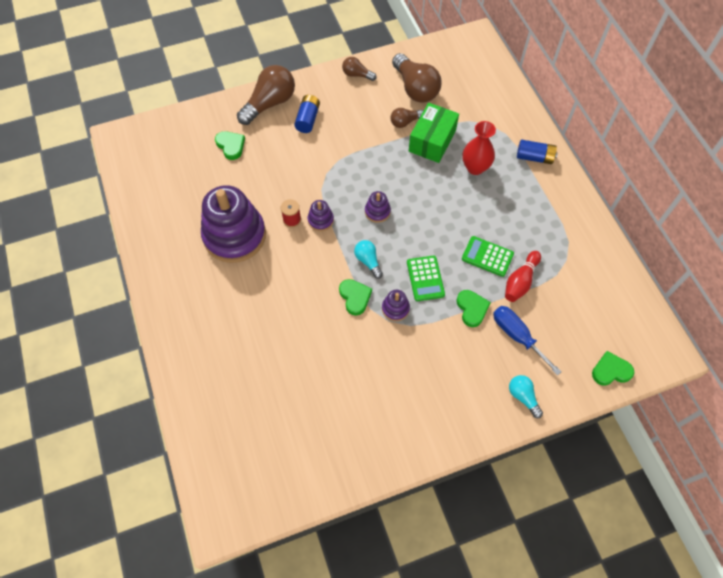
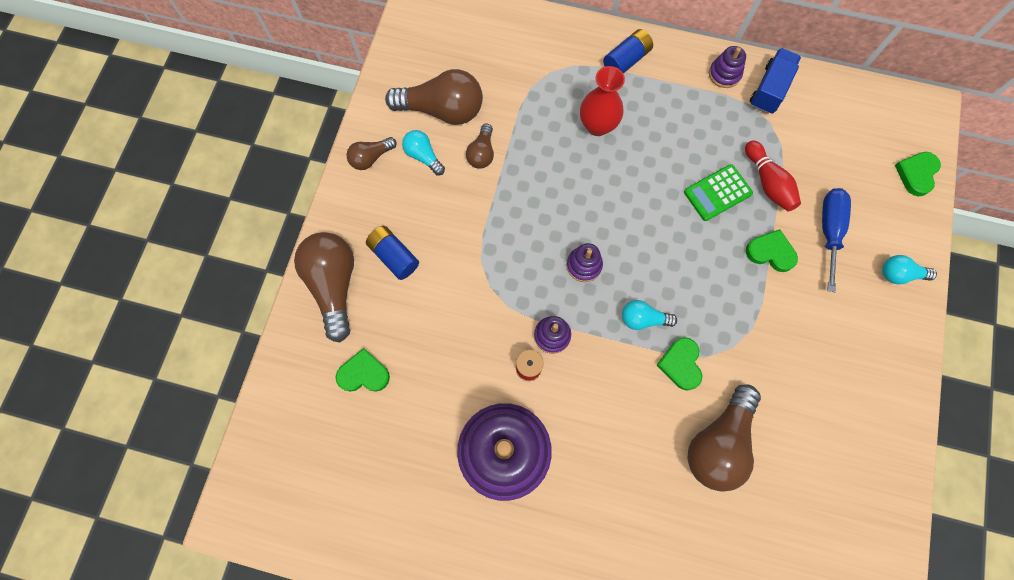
camera: 55 degrees left, 10 degrees up
green heart [339,279,372,315] -> green heart turned 105 degrees counterclockwise [656,337,702,391]
purple stacking toy [382,290,410,321] -> purple stacking toy moved to [709,46,746,88]
green calculator [407,255,445,301] -> none
green box [409,103,459,163] -> none
blue screwdriver [493,306,562,376] -> blue screwdriver turned 105 degrees clockwise [822,188,851,292]
none -> turquoise light bulb [402,130,445,176]
none -> brown light bulb [687,384,761,492]
none -> blue truck [749,48,801,114]

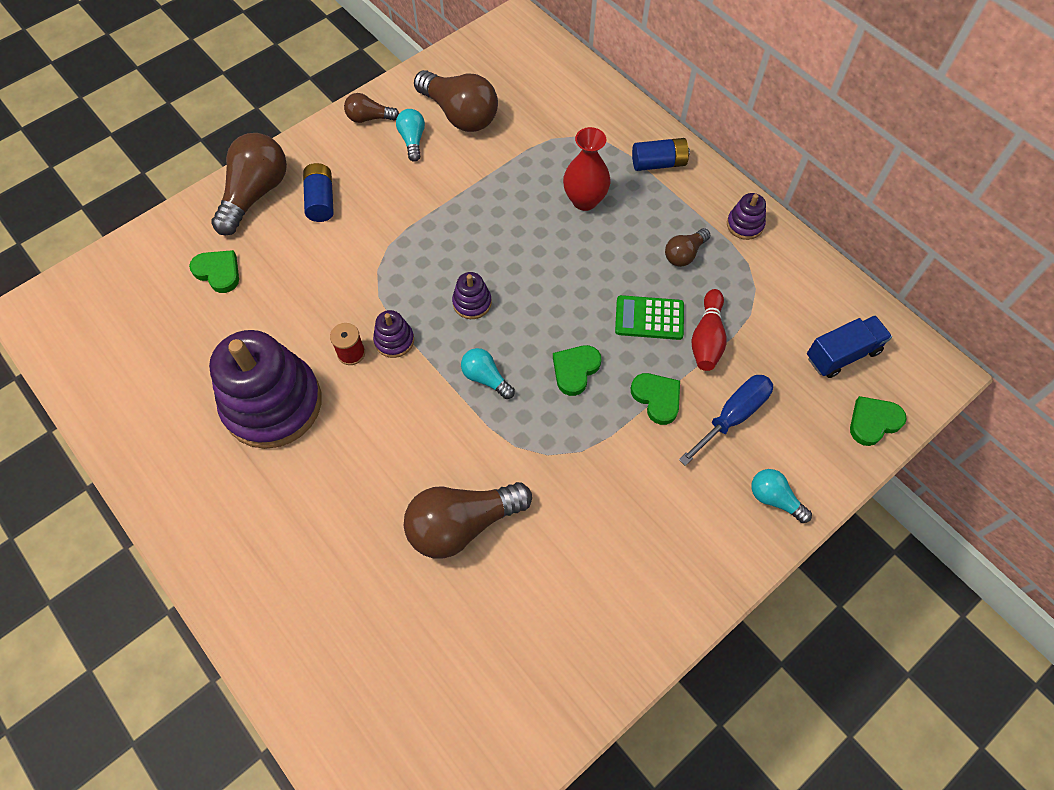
camera: 35 degrees right, 10 degrees down
brown light bulb [466,123,494,169] -> brown light bulb moved to [665,228,710,267]
green heart [656,337,702,391] -> green heart moved to [553,345,601,396]
blue truck [749,48,801,114] -> blue truck moved to [807,315,892,378]

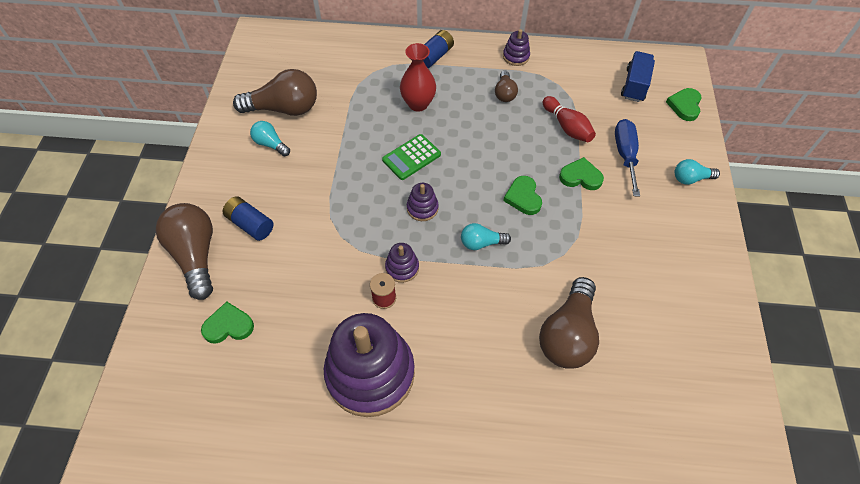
camera: 45 degrees left, 5 degrees down
brown light bulb [344,93,399,123] -> none
green calculator [615,295,684,340] -> green calculator moved to [382,134,441,180]

